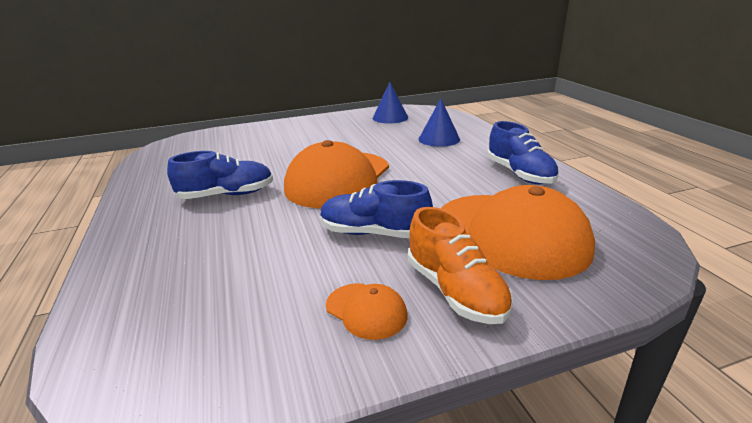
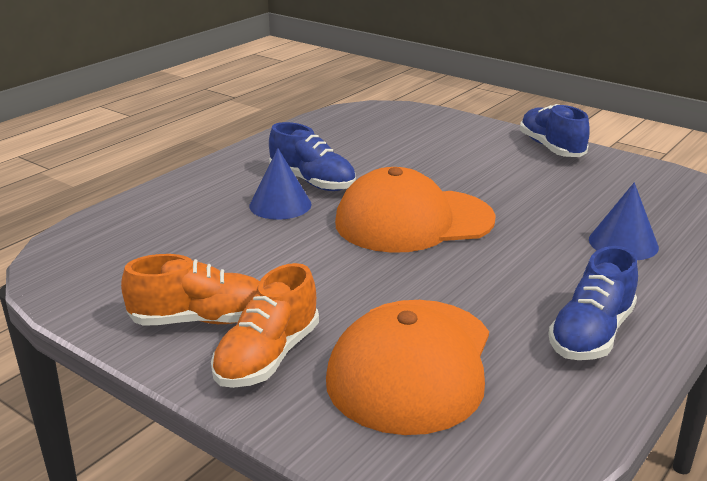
camera: 55 degrees right, 0 degrees up
blue shoe [320,180,433,238] -> blue shoe moved to [520,104,590,157]
orange cap [326,283,407,340] -> orange shoe [121,254,260,326]
blue cone [373,82,408,123] -> blue cone moved to [249,148,311,220]

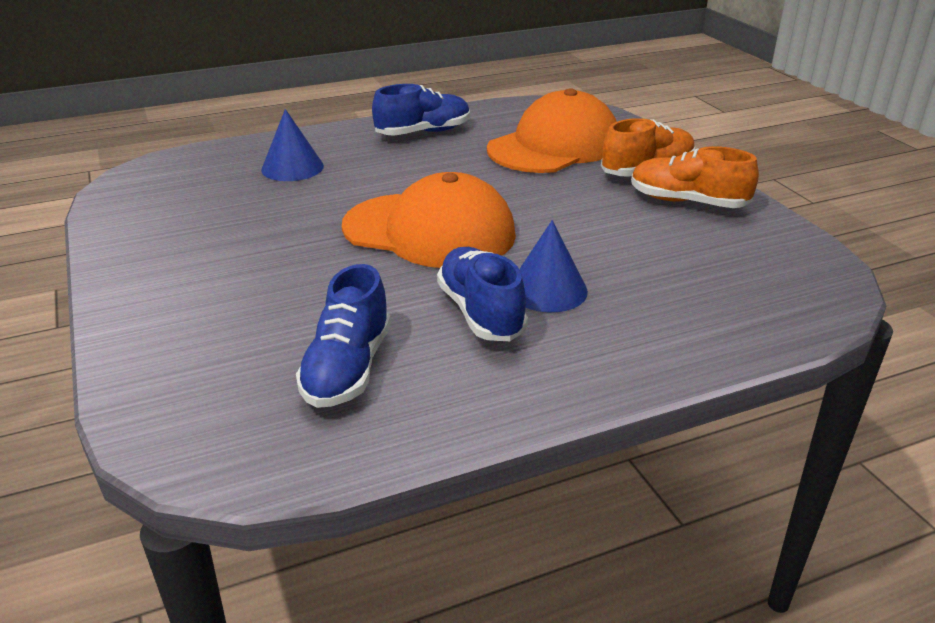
camera: 150 degrees left, 5 degrees up
blue shoe [520,104,590,157] -> blue shoe moved to [296,264,391,408]

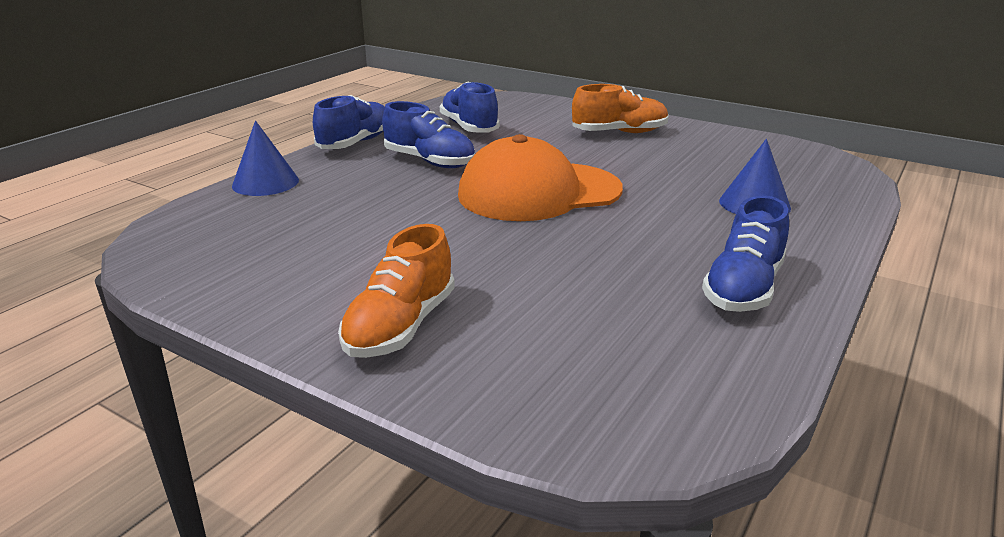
camera: 145 degrees right, 5 degrees down
orange cap [487,88,617,173] -> none
blue cone [519,220,588,312] -> blue cone moved to [232,121,299,196]
orange shoe [631,146,759,208] -> orange shoe moved to [572,84,669,133]
none -> blue shoe [313,95,385,149]

